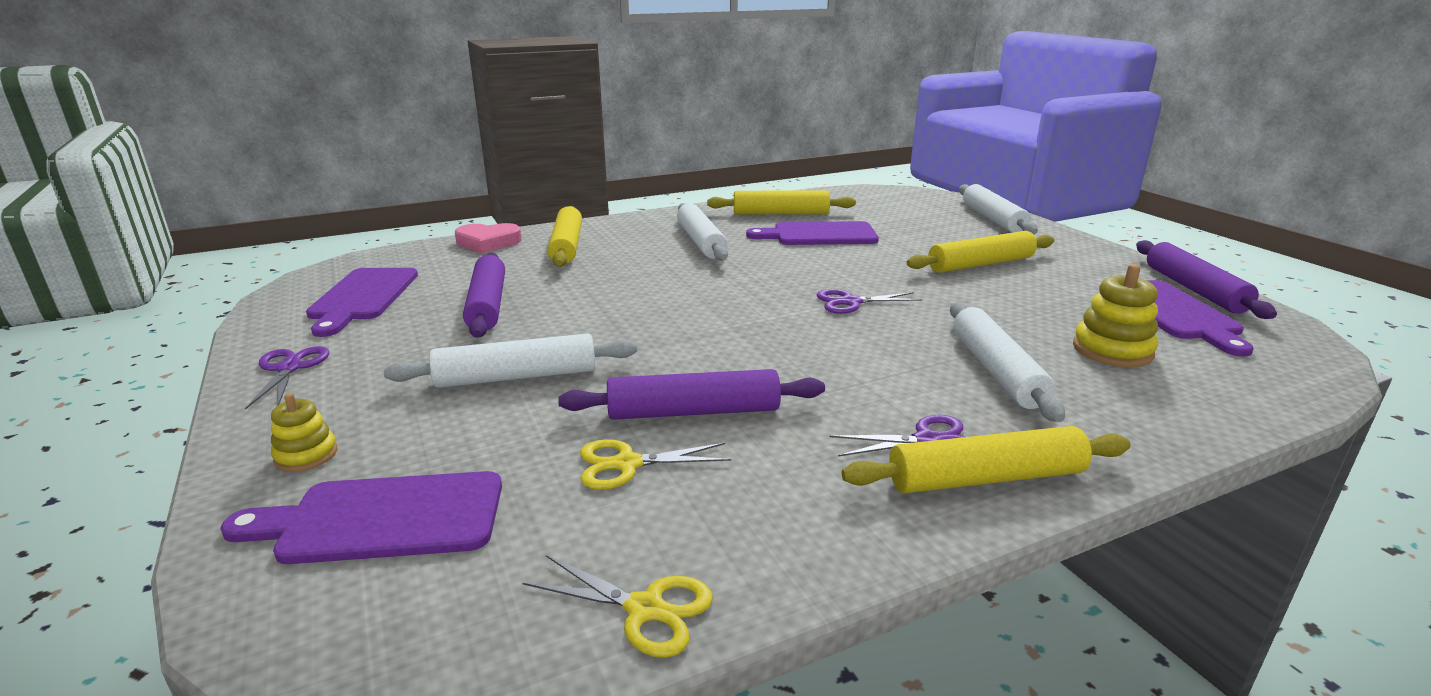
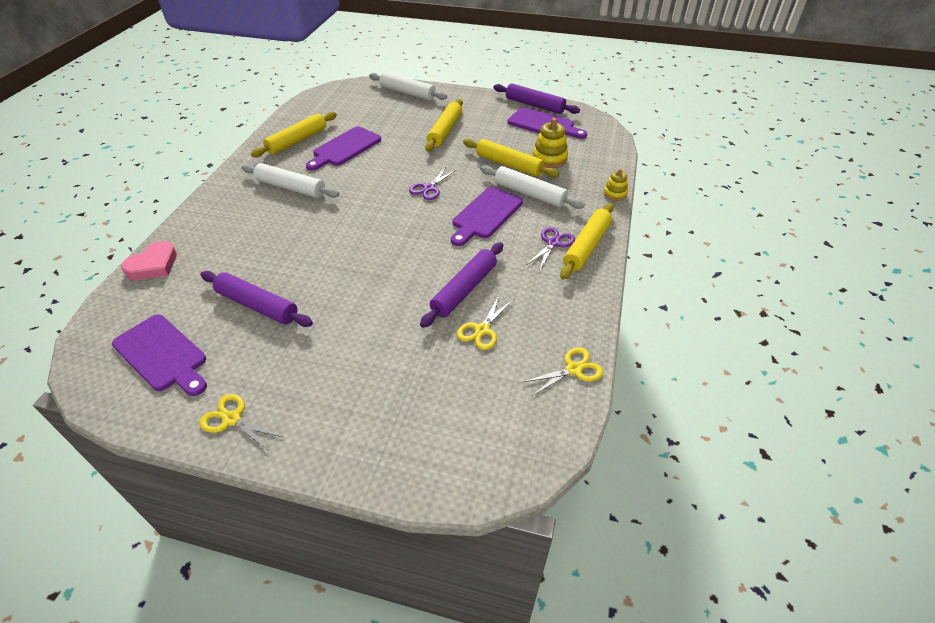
camera: 50 degrees left, 20 degrees up
purple cutting board [220,471,502,564] -> purple cutting board moved to [451,187,523,246]
purple scissors [245,346,329,410] -> yellow scissors [200,394,283,452]
yellow stacking toy [271,393,337,472] -> yellow stacking toy moved to [603,169,628,201]
white rolling pin [384,334,637,388] -> none
yellow rolling pin [548,206,582,267] -> yellow rolling pin moved to [463,139,560,178]

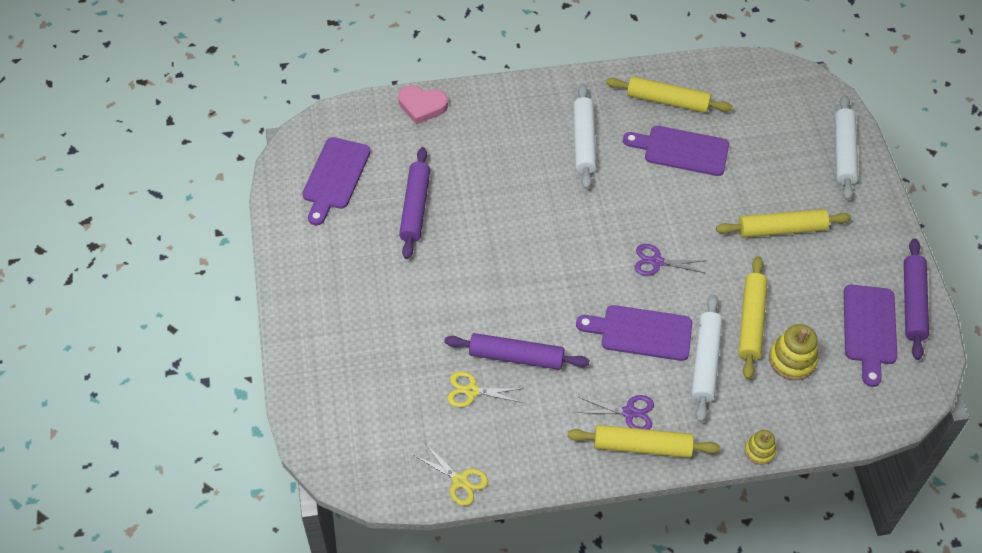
camera: 65 degrees right, 10 degrees up
yellow scissors [200,394,283,452] -> none

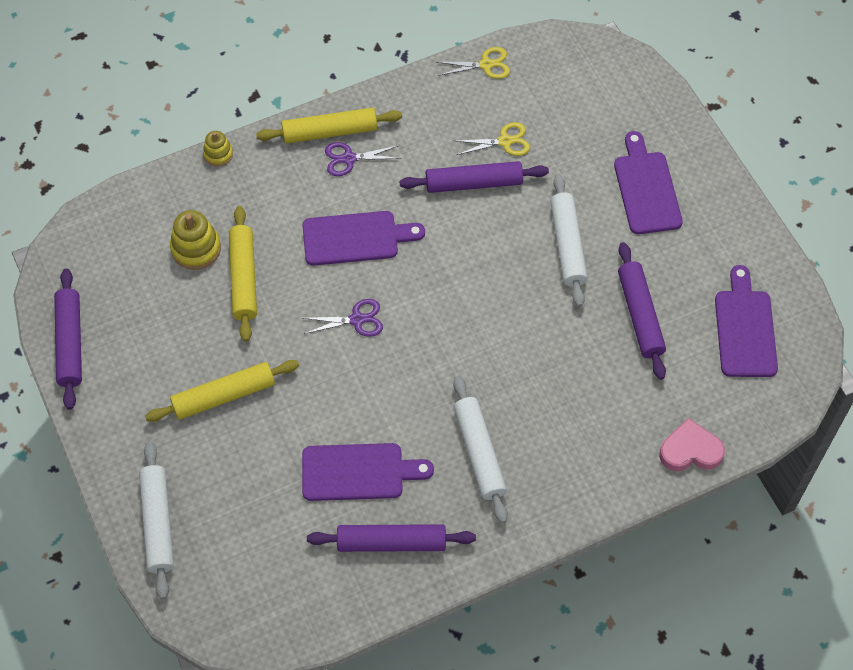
camera: 165 degrees right, 5 degrees up
yellow scissors [415,443,488,506] -> yellow scissors turned 150 degrees clockwise [436,47,510,79]
yellow rolling pin [606,76,733,113] -> purple rolling pin [307,524,476,552]
white rolling pin [692,294,723,422] -> white rolling pin moved to [550,174,588,307]
purple cutting board [844,285,897,387] -> purple cutting board moved to [614,131,683,234]

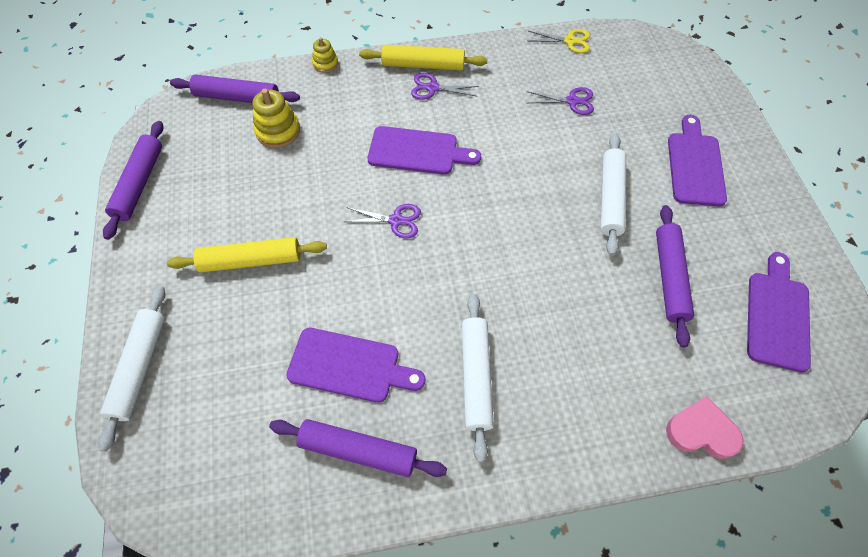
camera: 15 degrees right, 0 degrees up
yellow rolling pin [229,206,257,342] -> none
purple rolling pin [400,161,549,193] -> purple rolling pin moved to [170,75,300,103]
yellow scissors [456,122,530,156] -> purple scissors [527,87,594,115]

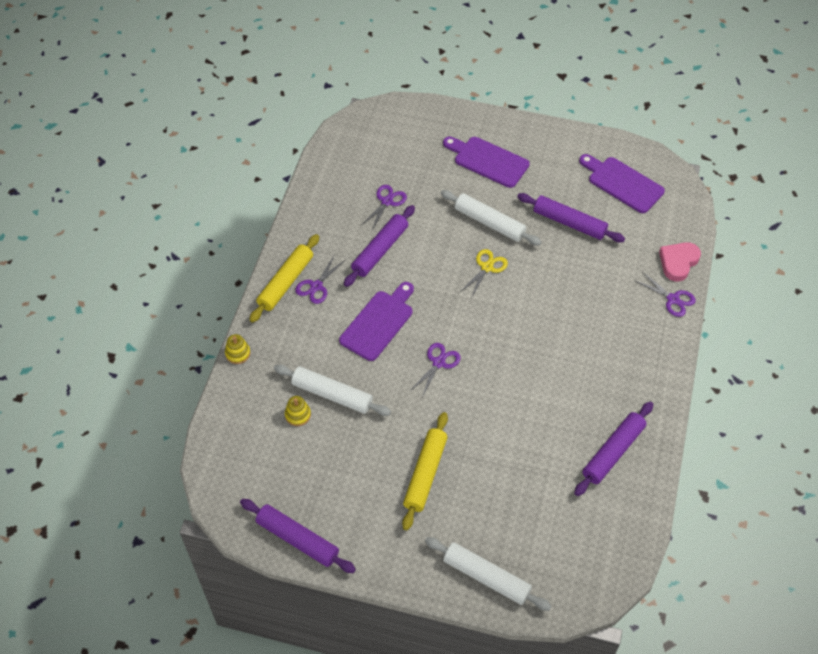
camera: 65 degrees left, 5 degrees down
purple rolling pin [170,75,300,103] -> purple rolling pin moved to [344,205,415,287]
yellow stacking toy [253,89,300,148] -> yellow stacking toy [285,396,311,426], size x0.61
purple cutting board [286,328,425,403] -> none
white rolling pin [462,294,494,463] -> white rolling pin moved to [274,364,391,416]
yellow scissors [529,29,590,53] -> yellow scissors moved to [460,249,508,297]
none -> purple scissors [634,272,696,317]

